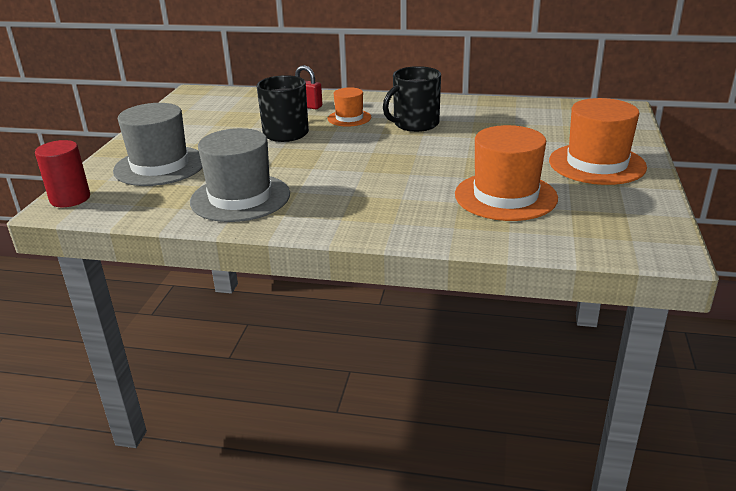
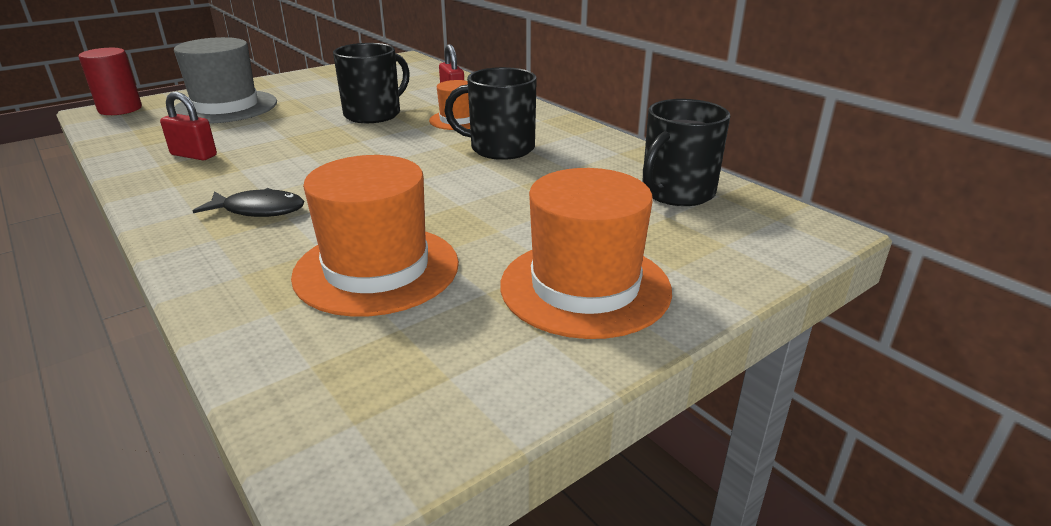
camera: 40 degrees right, 0 degrees up
grey hat [190,128,290,222] -> red padlock [160,92,217,160]
none -> black fish [193,188,304,217]
none -> black mug [642,99,730,206]

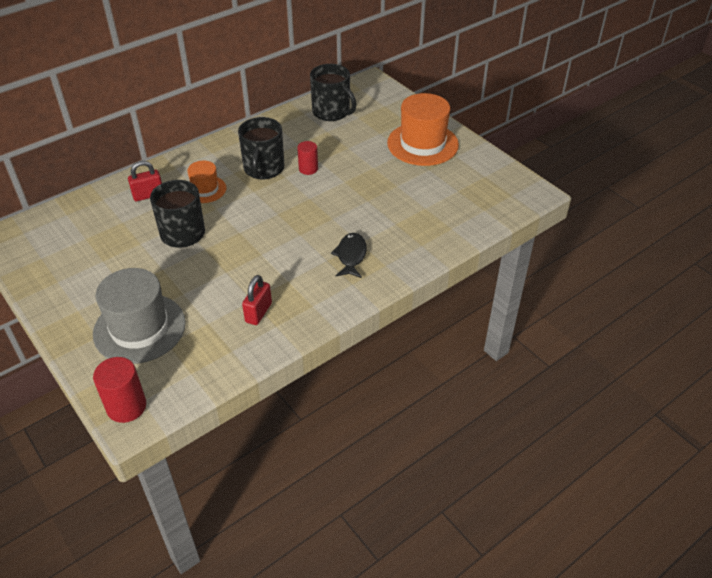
camera: 90 degrees left, 15 degrees up
orange hat [291,155,459,317] -> none
none -> red cylinder [297,141,318,175]

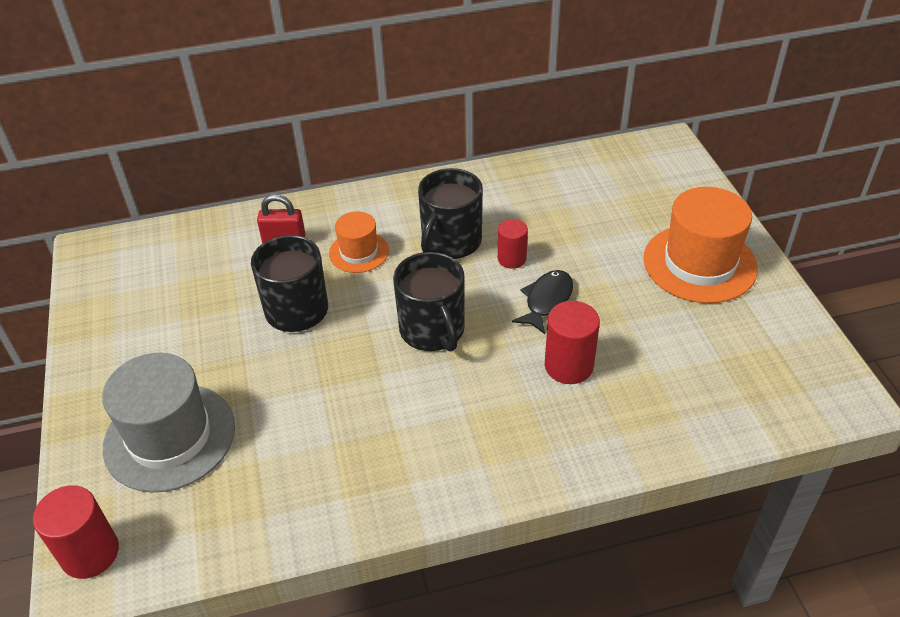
camera: 25 degrees right, 0 degrees up
red padlock [242,275,272,325] -> none
black mug [310,64,356,121] -> black mug moved to [393,252,465,352]
black fish [331,233,367,278] -> black fish moved to [512,270,573,334]
none -> red cylinder [545,301,600,384]

